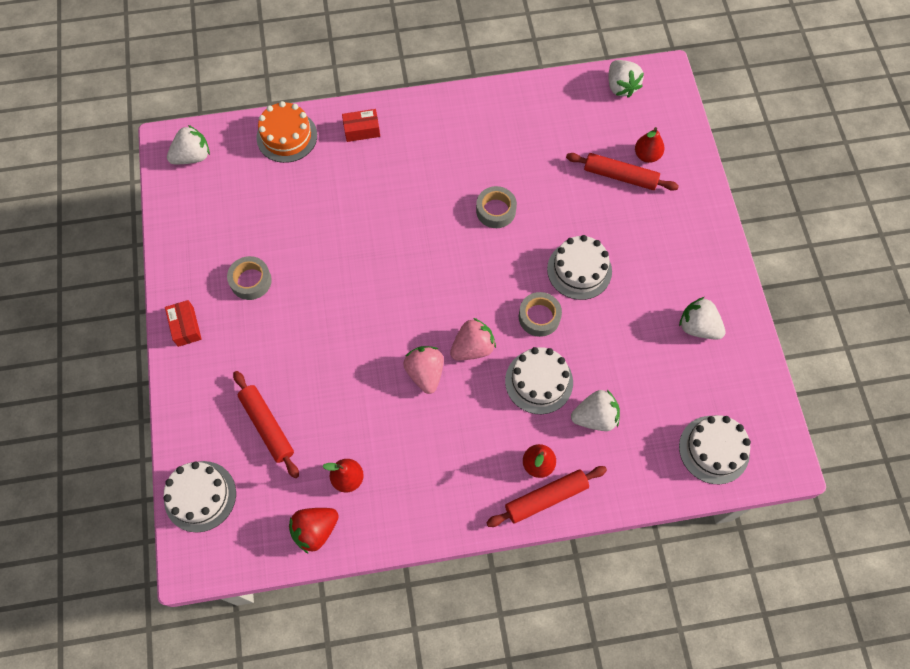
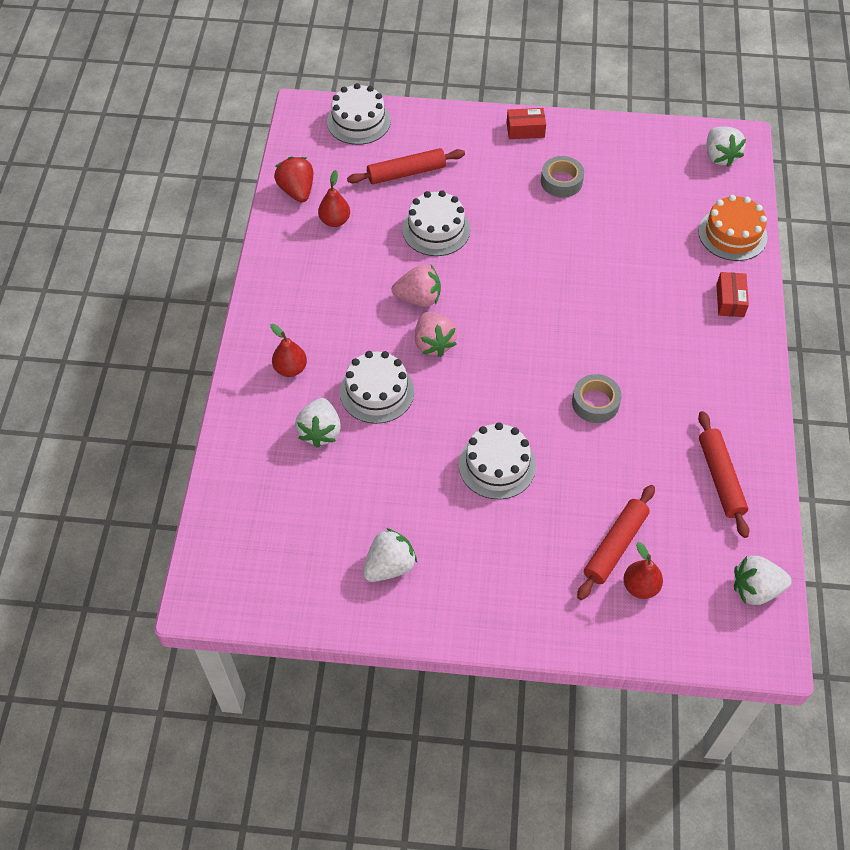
camera: 105 degrees right, 10 degrees down
red rolling pin [486,466,607,527] -> red rolling pin moved to [698,411,749,538]
grey tape [519,292,562,337] -> none
white cake [679,415,751,484] -> white cake moved to [402,190,470,256]

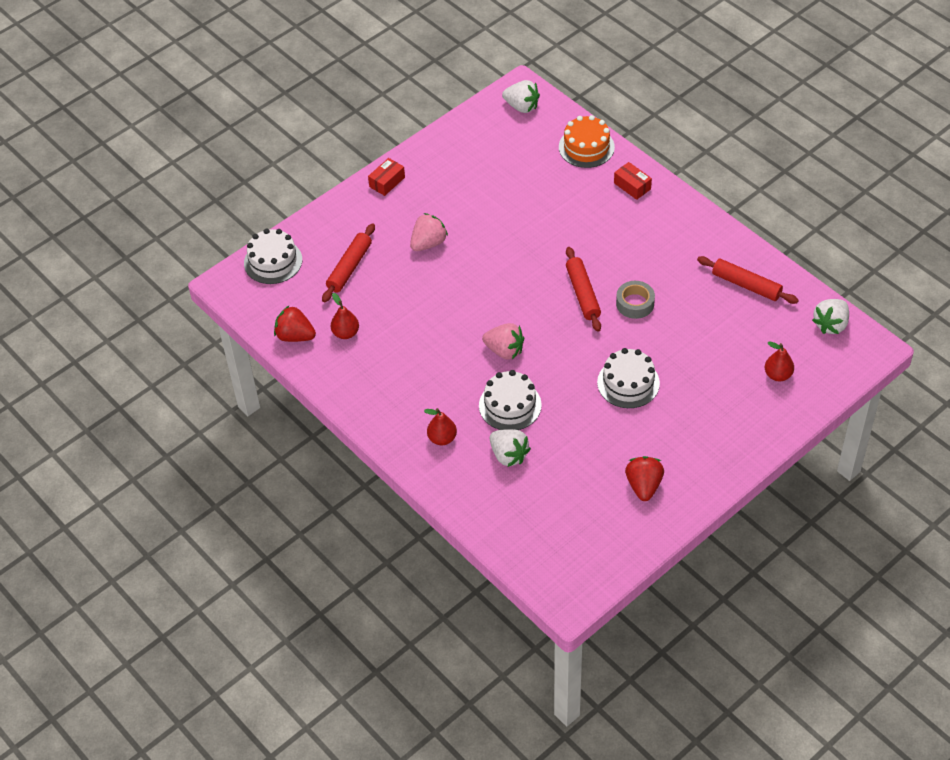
camera: 45 degrees left, 5 degrees down
white strawberry [363,528,417,582] -> red strawberry [625,456,664,501]
pink strawberry [392,264,441,307] -> pink strawberry moved to [410,213,448,251]
white cake [402,190,470,256] -> none
grey tape [541,156,584,198] -> none
red rolling pin [577,485,655,600] -> red rolling pin moved to [566,247,601,332]

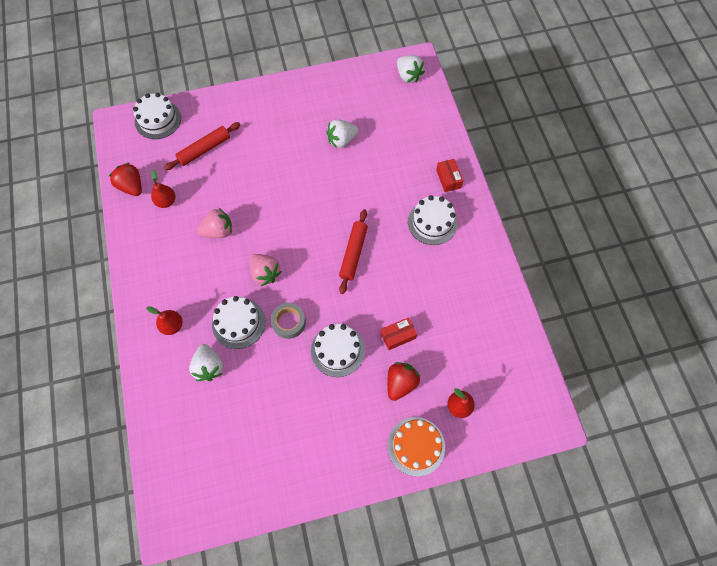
camera: 25 degrees right, 15 degrees up
red box [368,158,405,196] -> red box moved to [381,317,417,350]
pink strawberry [410,213,448,251] -> pink strawberry moved to [197,208,232,238]
orange cake [559,115,615,168] -> orange cake moved to [388,417,445,477]
grey tape [616,281,655,319] -> grey tape moved to [271,303,306,339]
red strawberry [625,456,664,501] -> red strawberry moved to [387,362,420,401]
red rolling pin [697,256,799,304] -> none
white strawberry [812,299,849,334] -> white strawberry moved to [326,119,359,148]
none -> white cake [408,195,458,245]

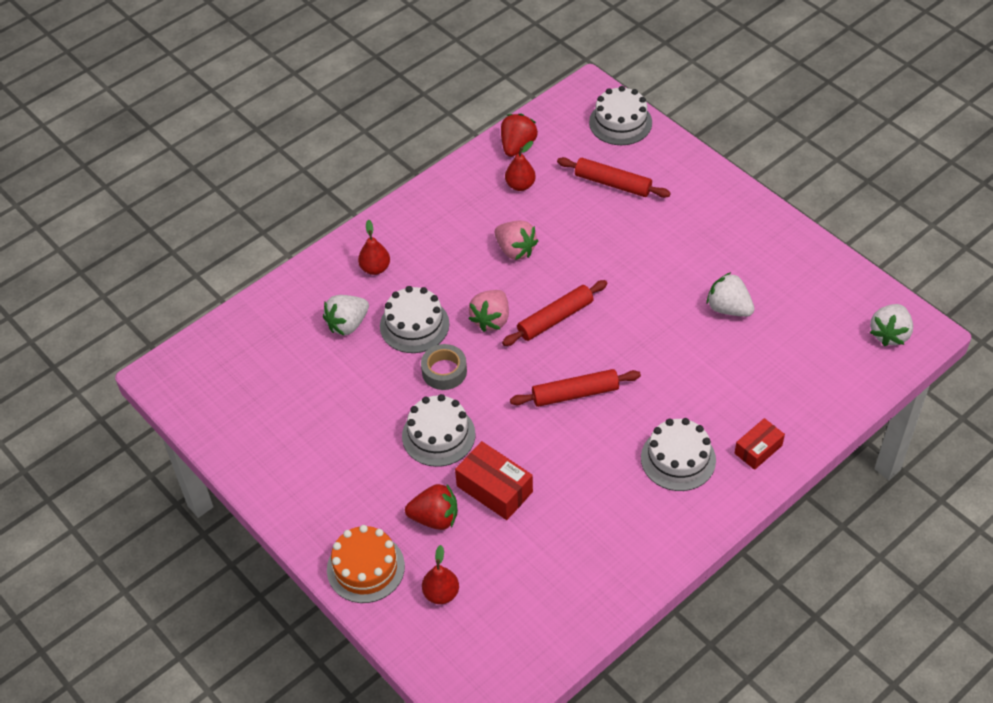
camera: 65 degrees right, 15 degrees down
red box [381,317,417,350] -> red box [455,441,533,520], size x1.53
none -> red rolling pin [502,280,607,346]

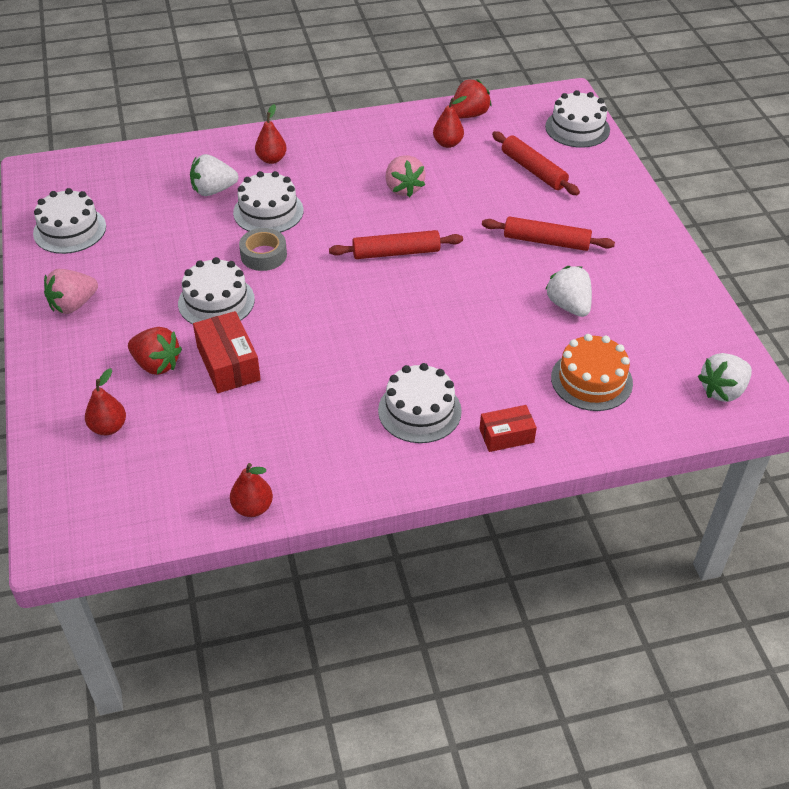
camera: 25 degrees right, 5 degrees down
orange cake [327,525,405,603] -> orange cake moved to [551,334,633,411]
pink strawberry [469,290,509,332] -> pink strawberry moved to [44,269,98,314]
red rolling pin [510,369,641,407] -> red rolling pin moved to [482,216,615,251]
none -> white cake [33,188,106,254]
none -> red pear [230,463,273,517]

